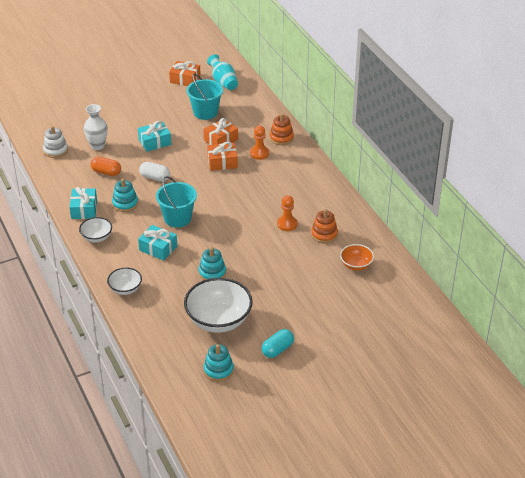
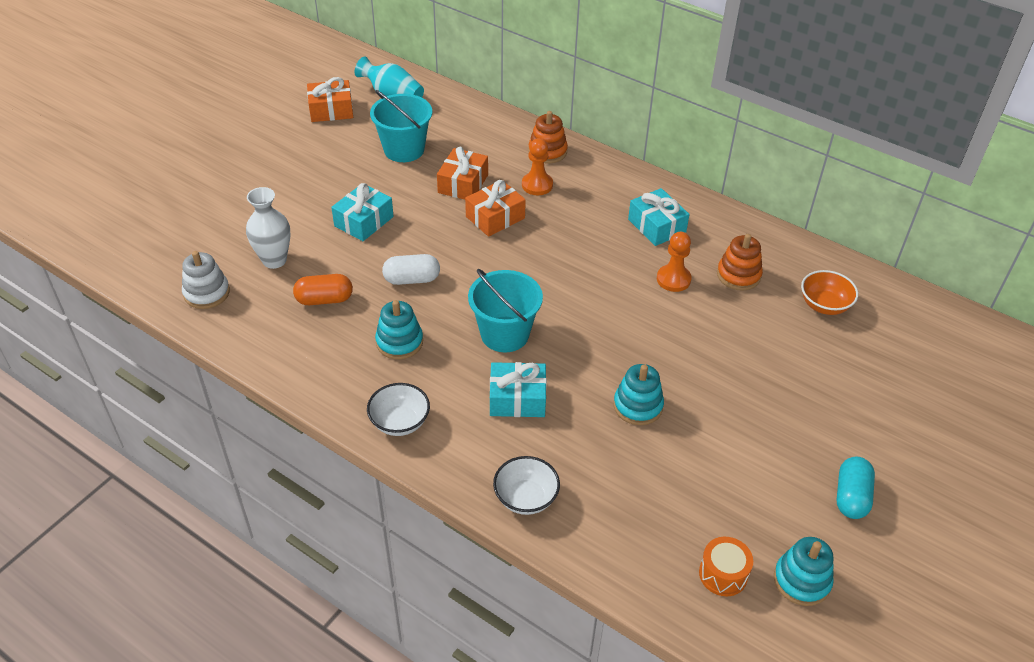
camera: 30 degrees left, 5 degrees up
turquoise gift [69,187,97,219] -> turquoise gift moved to [628,188,690,246]
white bowl [184,278,253,333] -> none
none -> orange drum [699,537,753,596]

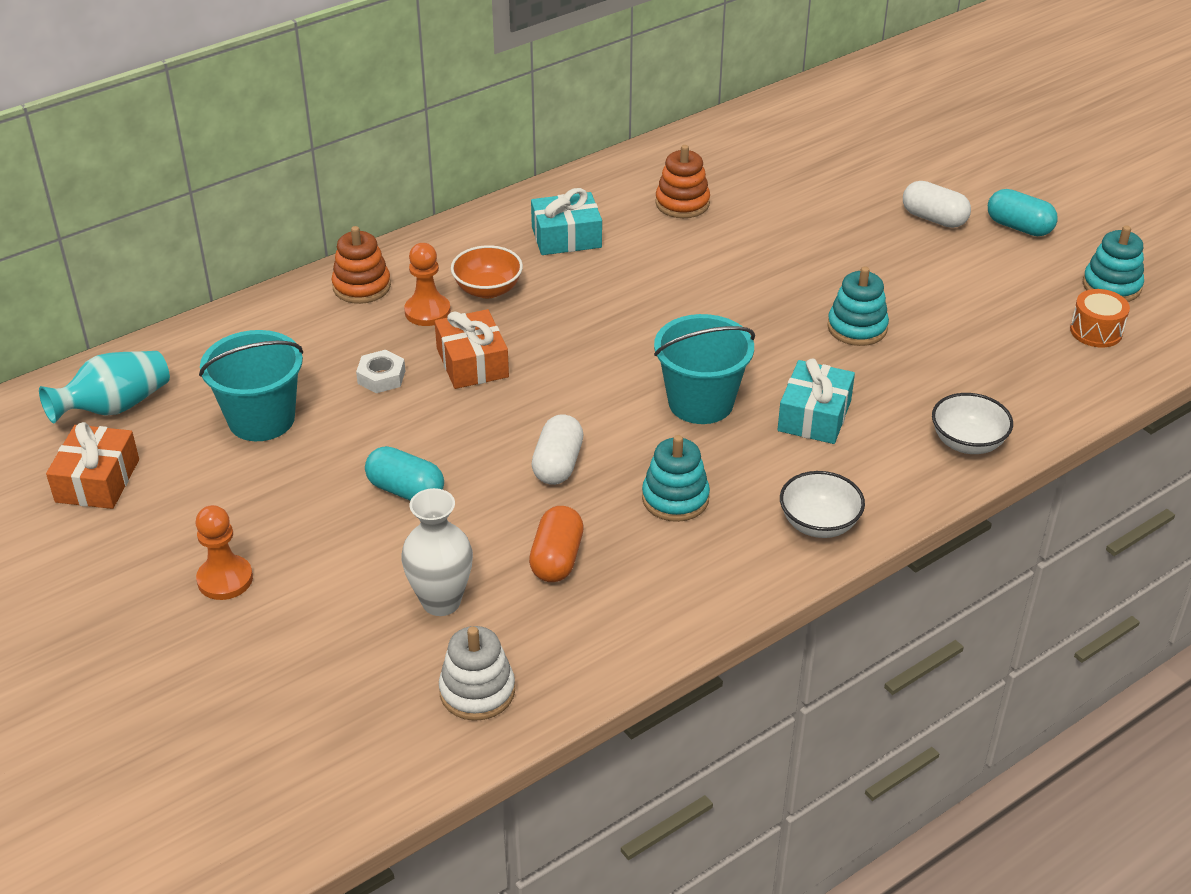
camera: 70 degrees left, 5 degrees down
turquoise gift [331,183,394,241] -> turquoise capsule [365,446,444,501]
orange gift [437,147,488,200] -> white nut [356,350,405,393]
orange pawn [657,232,692,292] -> orange pawn moved to [196,505,253,600]
orange bowl [801,270,858,315] -> orange bowl moved to [451,245,523,298]
none -> white capsule [903,181,971,228]

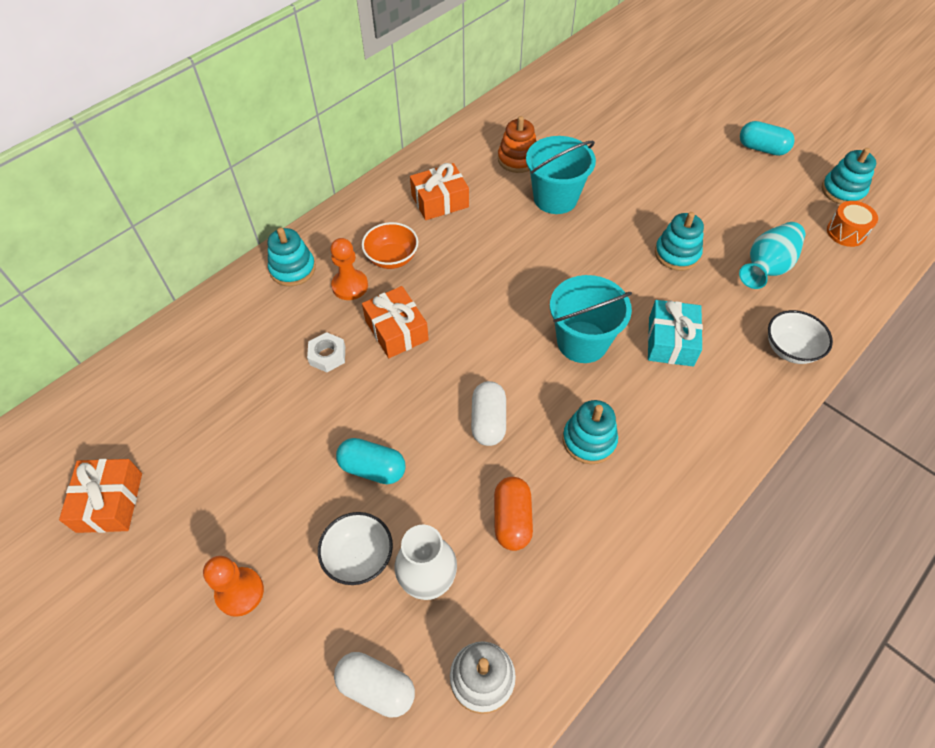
camera: 10 degrees left, 15 degrees up
turquoise vase [39,351,170,423] -> turquoise vase moved to [739,222,805,289]
turquoise bucket [199,330,303,441] -> turquoise bucket moved to [526,136,596,214]
orange stacking toy [332,226,391,304] -> turquoise stacking toy [268,228,316,286]
turquoise gift [531,188,602,255] -> orange gift [410,163,469,220]
white bowl [780,471,865,538] -> white bowl moved to [318,512,393,585]
white capsule [903,181,971,228] -> white capsule moved to [334,652,415,718]

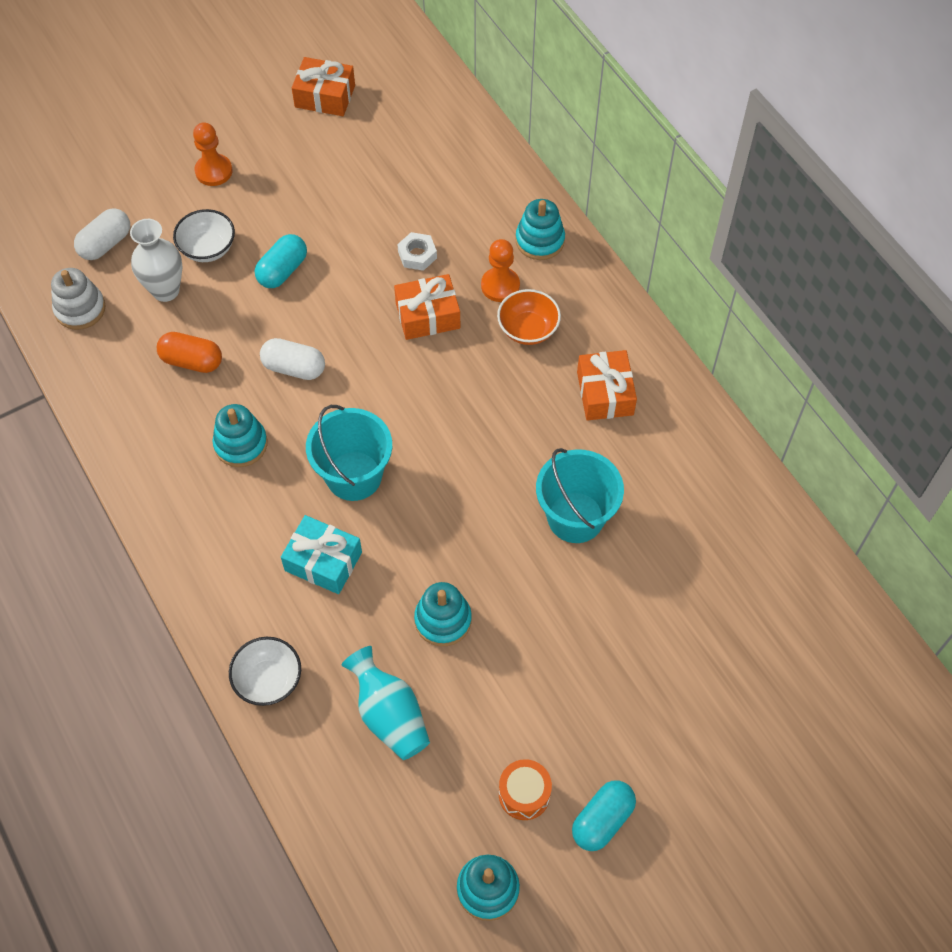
camera: 105 degrees right, 5 degrees up
orange stacking toy [498,116,536,173] -> none
orange drum [827,201,878,247] -> orange drum moved to [499,759,552,820]

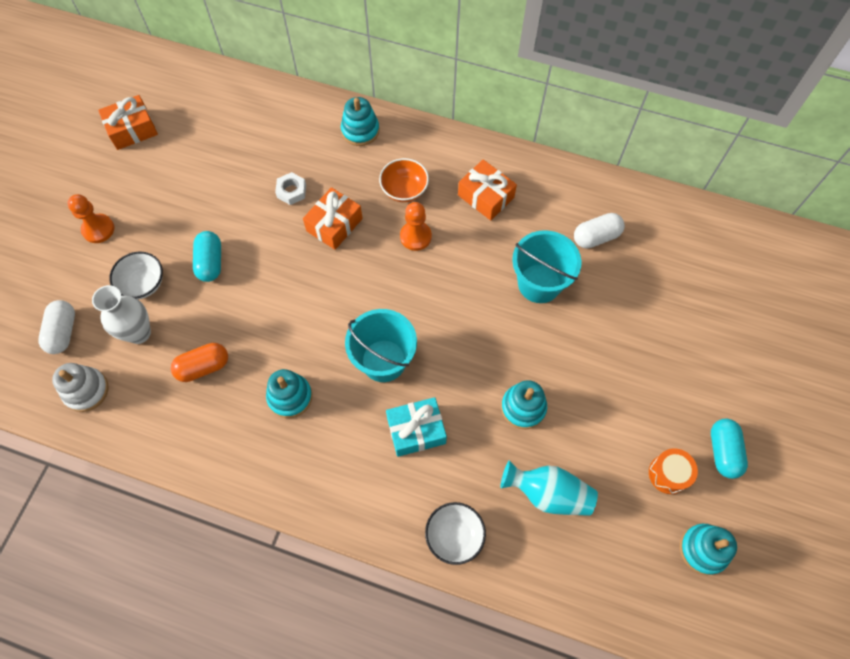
camera: 40 degrees left, 5 degrees up
white capsule [260,338,325,380] -> white capsule moved to [574,213,625,248]
orange pawn [481,239,520,302] -> orange pawn moved to [400,202,432,251]

